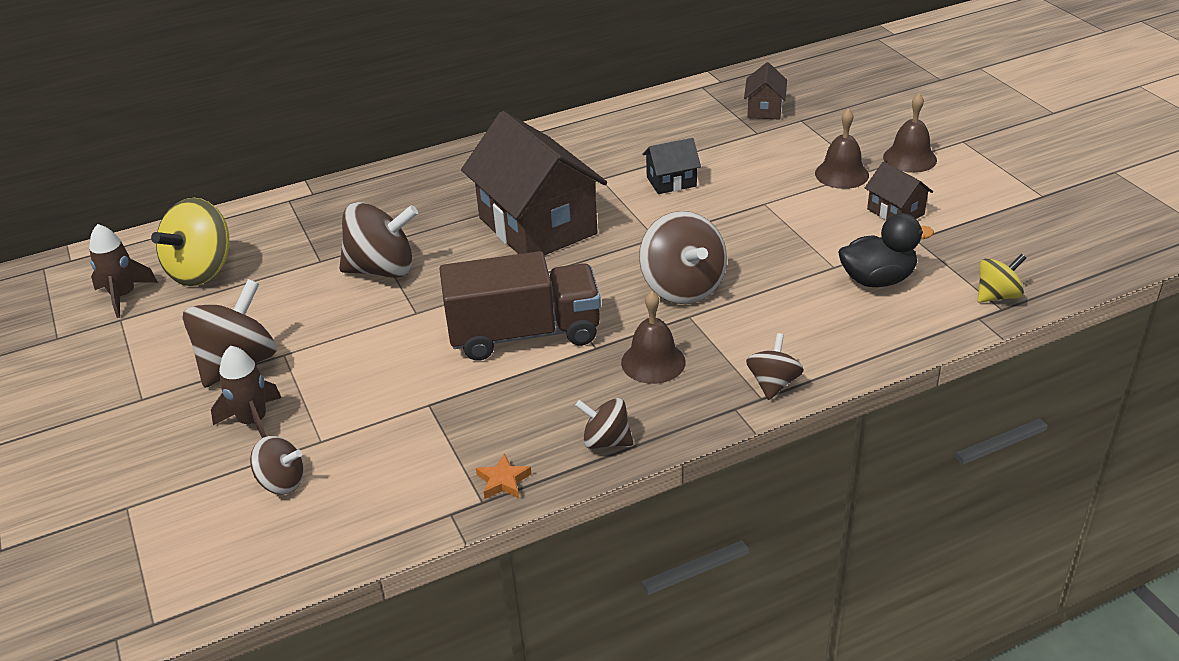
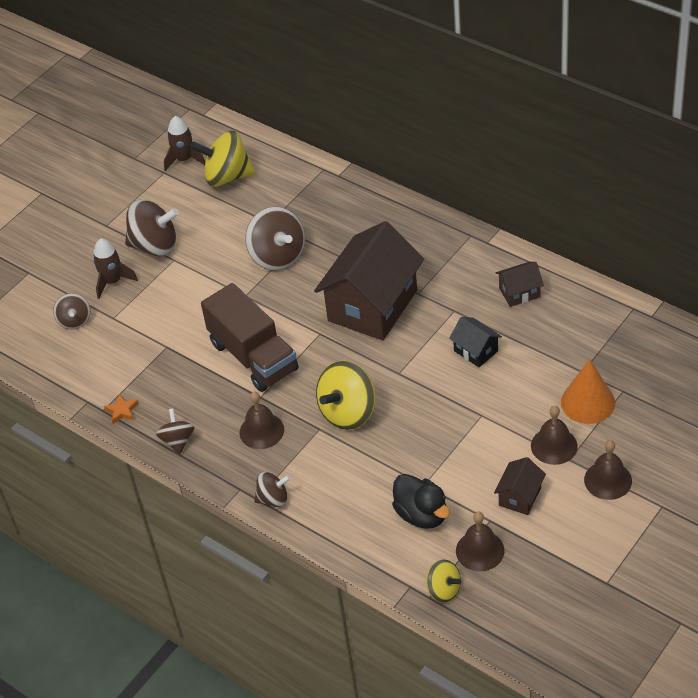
camera: 65 degrees right, 10 degrees up
brown spinning top [639,211,727,304] -> yellow spinning top [316,361,376,430]
brown house [744,62,787,119] -> brown house moved to [496,262,544,307]
none -> brown bell [456,511,504,571]
none -> orange cone [561,359,615,424]

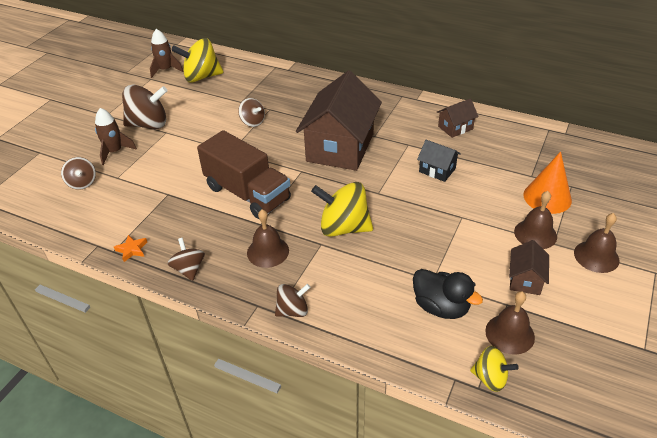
camera: 15 degrees left, 5 degrees down
brown spinning top [245,207,305,271] -> brown spinning top [238,98,265,127], size x0.56
yellow spinning top [316,361,376,430] -> yellow spinning top turned 75 degrees clockwise [311,182,373,237]

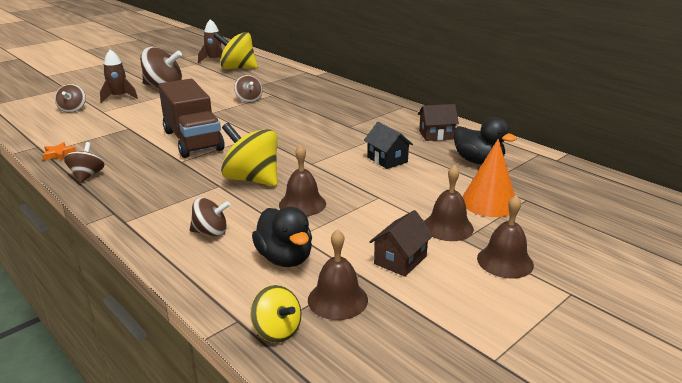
camera: 20 degrees right, 15 degrees down
brown bell [247,209,289,268] -> brown bell moved to [279,144,326,216]
brown spinning top [275,284,310,317] -> brown spinning top moved to [190,197,231,236]
brown house [296,70,382,171] -> none
none -> black duck [454,117,517,165]

